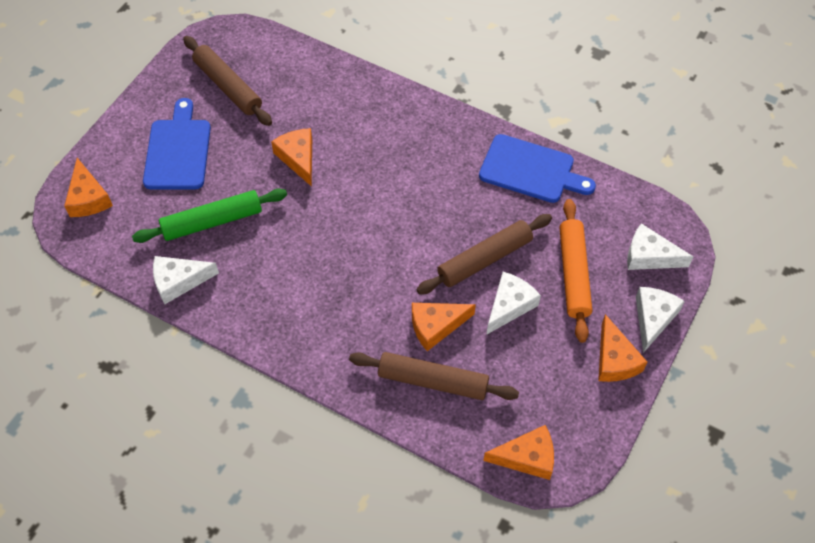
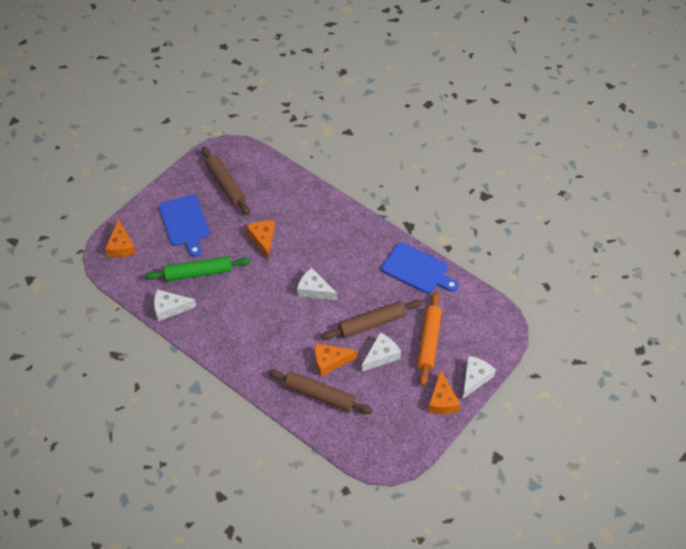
camera: 10 degrees right, 5 degrees down
blue cutting board [143,98,211,189] -> blue cutting board turned 150 degrees clockwise [159,195,210,257]
orange cheese [483,425,554,480] -> none
white cheese [627,223,693,270] -> white cheese moved to [297,268,337,301]

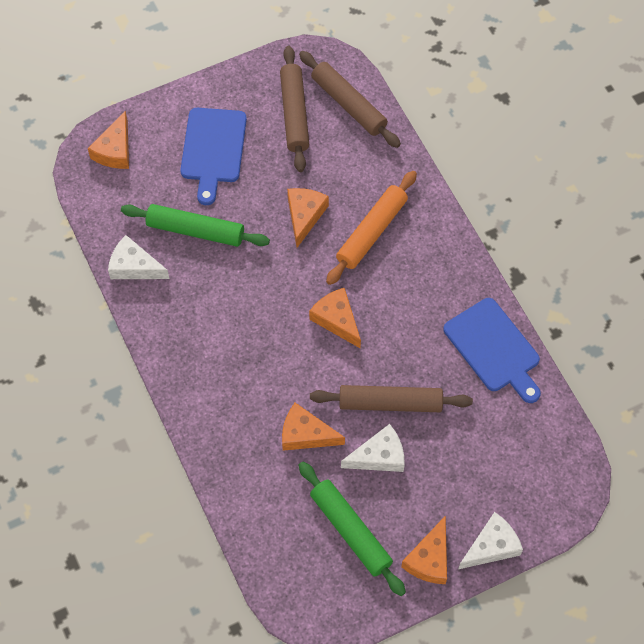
camera: 25 degrees right, 10 degrees up
brown rolling pin [268,369,373,414] -> brown rolling pin moved to [299,51,401,148]
white cheese [297,268,337,301] -> orange cheese [309,288,361,348]
orange rolling pin [417,292,442,386] -> orange rolling pin moved to [326,171,417,285]
none -> green rolling pin [299,462,406,596]

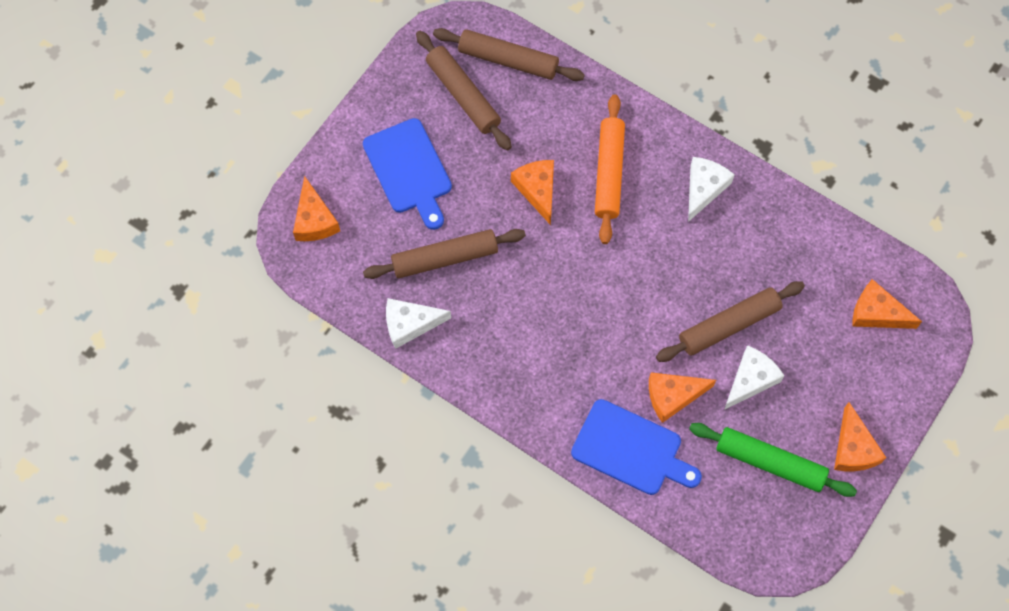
camera: 30 degrees left, 5 degrees up
green rolling pin [121,204,270,247] -> brown rolling pin [363,229,526,279]
orange cheese [309,288,361,348] -> orange cheese moved to [852,279,922,329]
blue cutting board [443,298,541,403] -> blue cutting board moved to [571,399,702,495]
white cheese [459,512,523,569] -> white cheese moved to [688,157,735,222]

